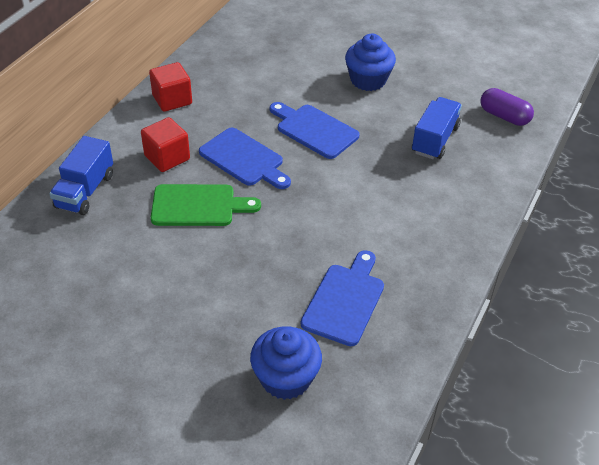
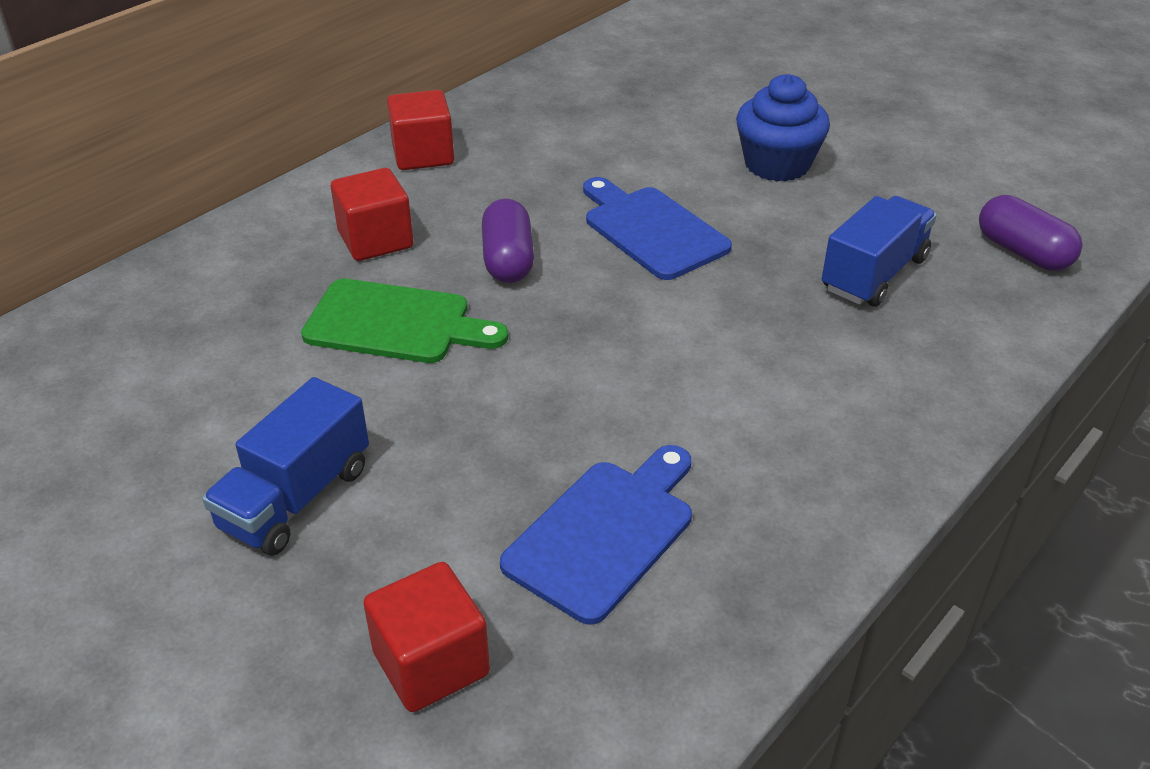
camera: 15 degrees right, 5 degrees down
blue truck [49,136,113,215] -> blue truck moved to [202,377,369,555]
blue cutting board [199,128,291,189] -> purple capsule [482,198,534,283]
blue cupcake [250,327,322,400] -> red cube [363,562,490,712]

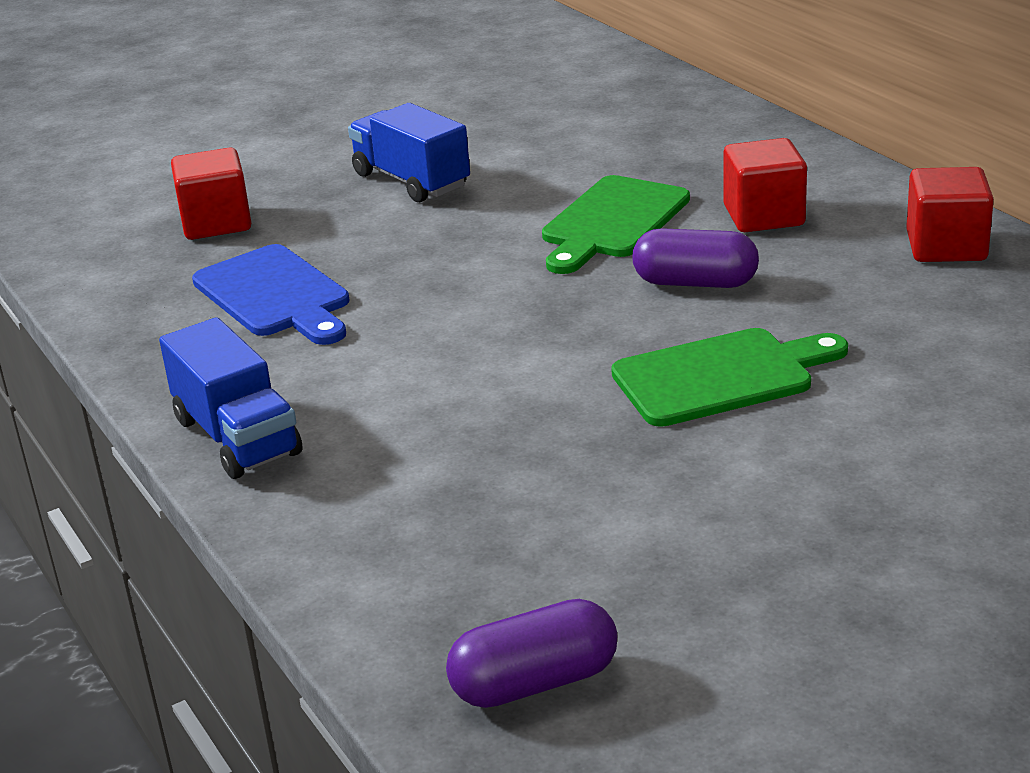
camera: 110 degrees right, 10 degrees down
blue cutting board [583,177,732,280] -> green cutting board [611,328,848,427]
blue cupcake [736,74,830,182] -> none
blue truck [822,196,937,307] -> blue truck moved to [159,317,303,479]

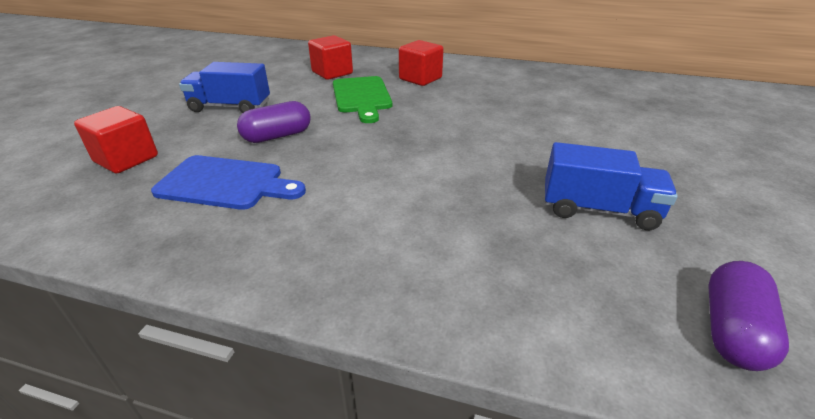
camera: 45 degrees left, 5 degrees up
blue truck [159,317,303,479] -> blue truck moved to [545,142,678,230]
green cutting board [611,328,848,427] -> none
purple capsule [633,228,759,288] -> purple capsule moved to [237,101,311,143]
red cube [906,167,994,262] -> red cube moved to [308,35,353,80]

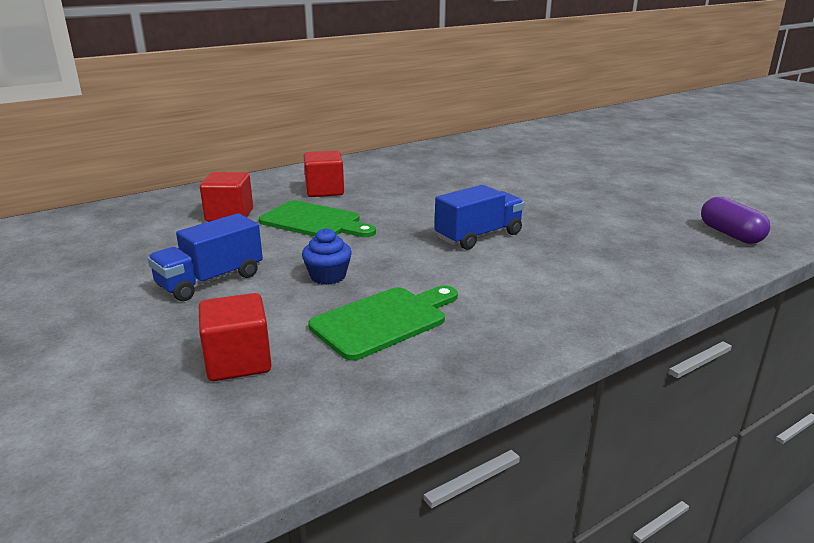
camera: 50 degrees left, 10 degrees down
blue cutting board [151,155,306,210] -> green cutting board [308,285,458,360]
purple capsule [237,101,311,143] -> blue cupcake [302,228,352,285]
blue truck [545,142,678,230] -> blue truck moved to [435,185,525,250]

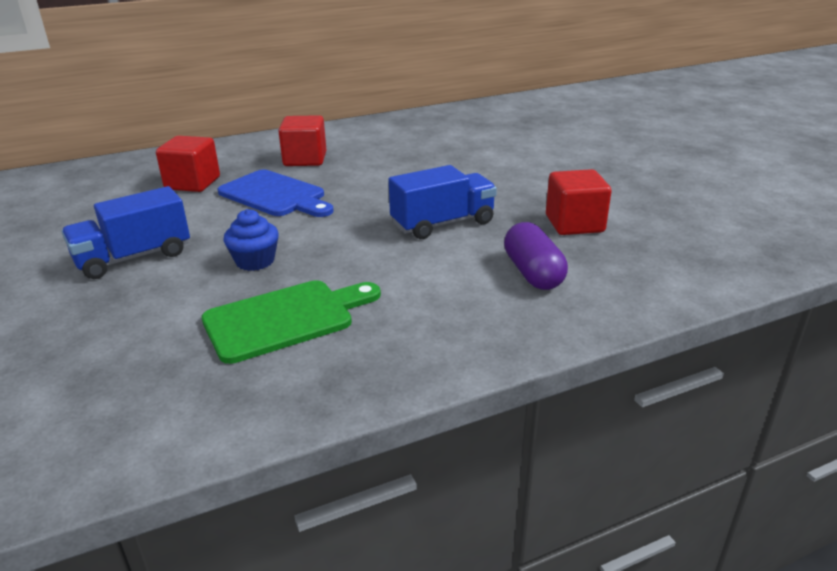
camera: 10 degrees right, 5 degrees up
red cube [199,293,272,381] -> red cube moved to [546,169,612,235]
green cutting board [259,200,376,237] -> blue cutting board [218,170,334,217]
purple capsule [701,197,770,244] -> purple capsule moved to [504,222,568,290]

